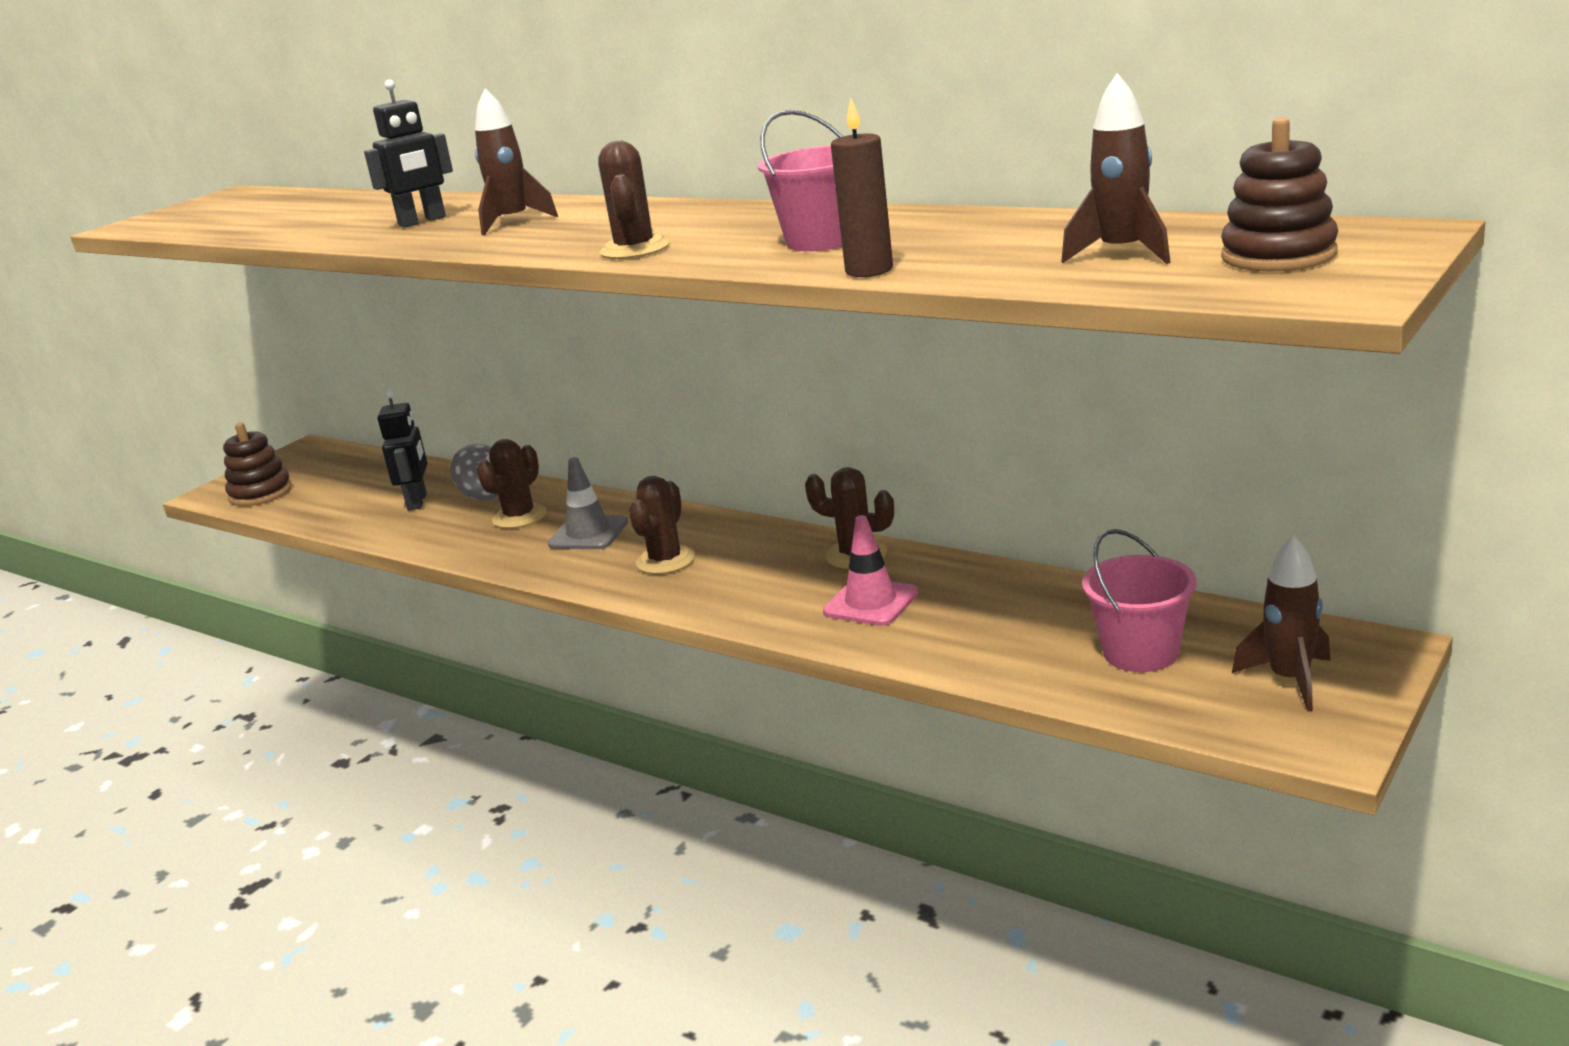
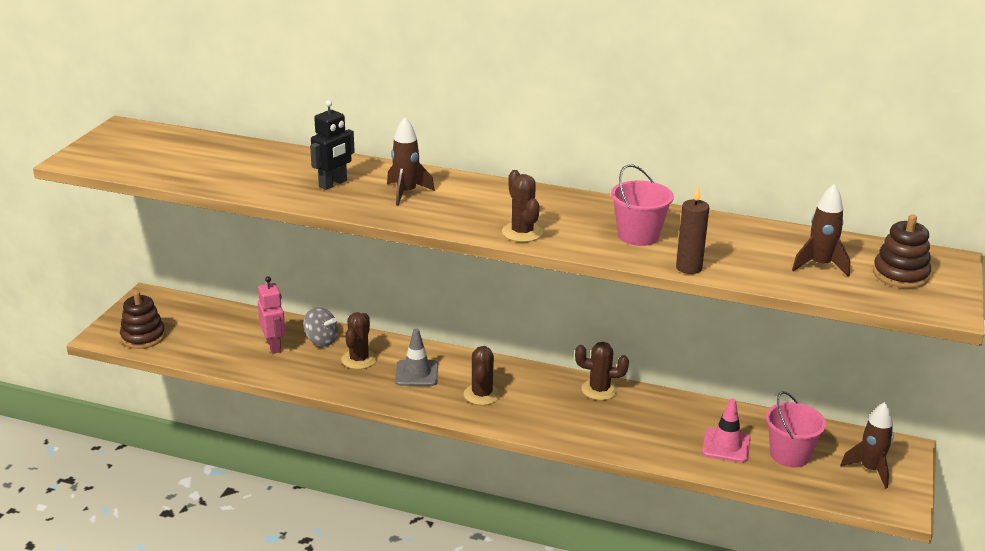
camera: 20 degrees left, 5 degrees up
black robot [378,390,428,511] -> pink robot [258,276,285,354]
pink traffic cone [823,515,919,626] -> pink traffic cone moved to [702,398,751,463]

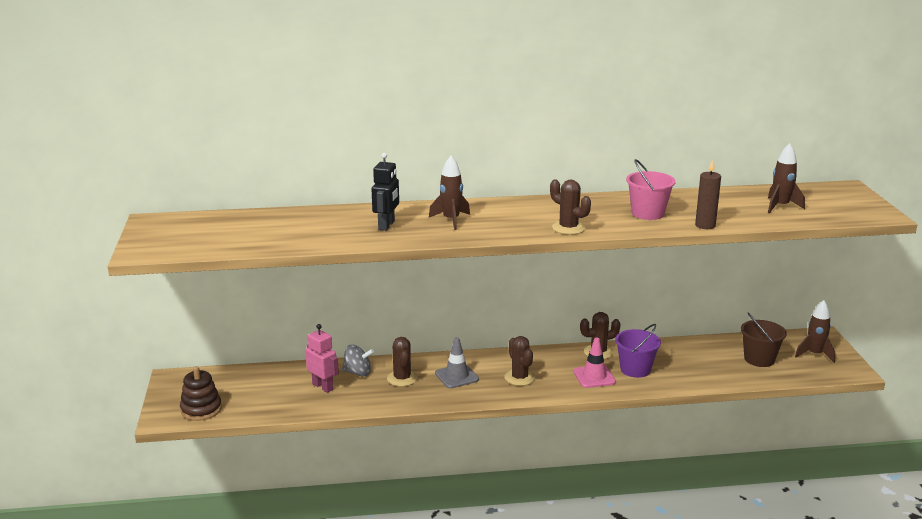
camera: 25 degrees left, 5 degrees down
pink traffic cone [702,398,751,463] -> pink traffic cone moved to [573,337,616,388]
pink bucket [766,391,826,467] -> brown bucket [741,312,787,367]
brown stacking toy [873,214,931,288] -> none
none -> purple bucket [615,324,661,378]

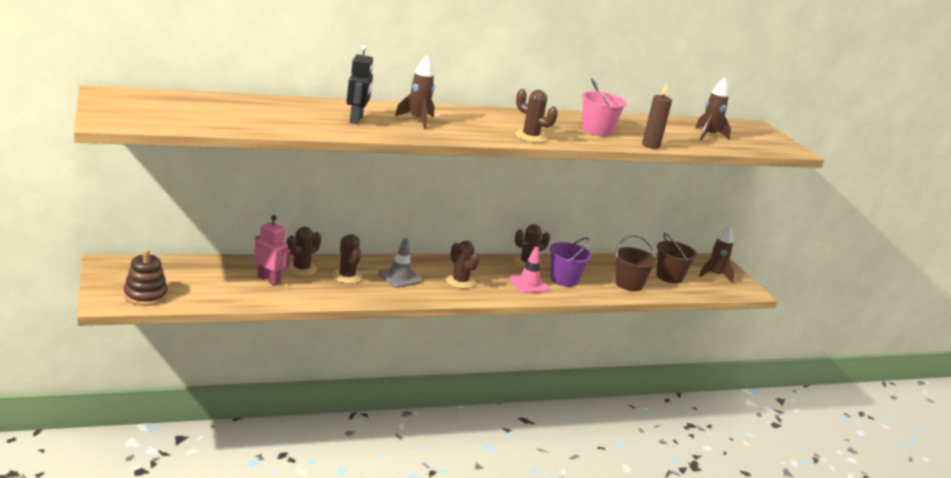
camera: 15 degrees left, 0 degrees up
grey spinning top [342,345,374,377] -> brown cactus [287,227,321,276]
none -> brown bucket [615,235,657,291]

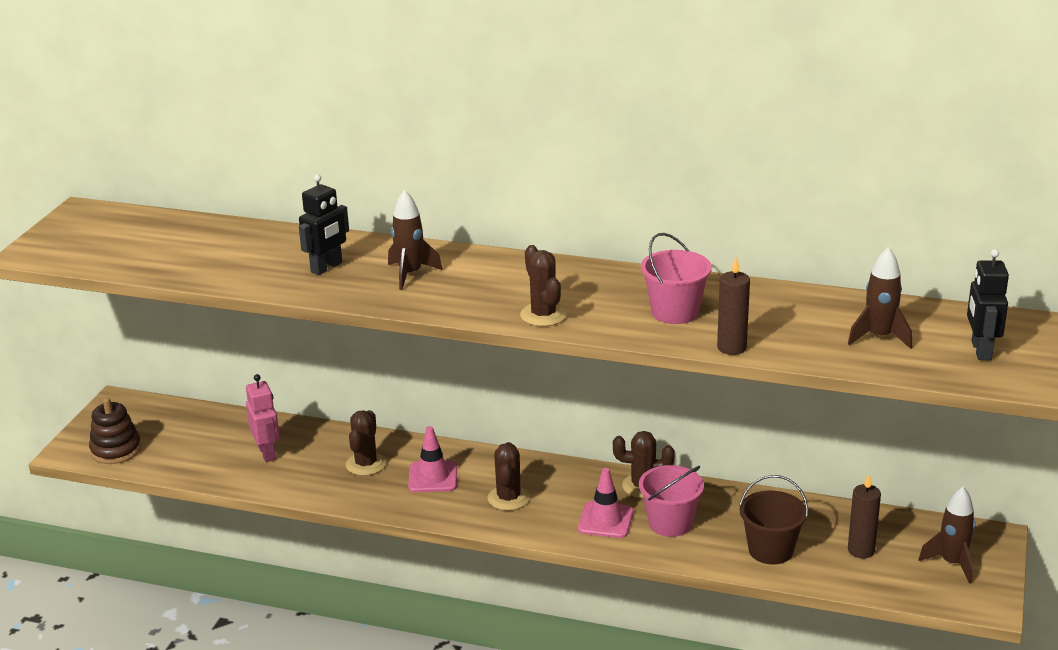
camera: 40 degrees right, 5 degrees up
brown cactus [287,227,321,276] -> none
grey traffic cone [378,238,422,288] -> pink traffic cone [408,426,457,492]
purple bucket [550,237,592,287] -> pink bucket [639,465,704,537]
brown bucket [656,233,697,284] -> brown candle [848,474,881,558]
none -> black robot [967,249,1009,360]

